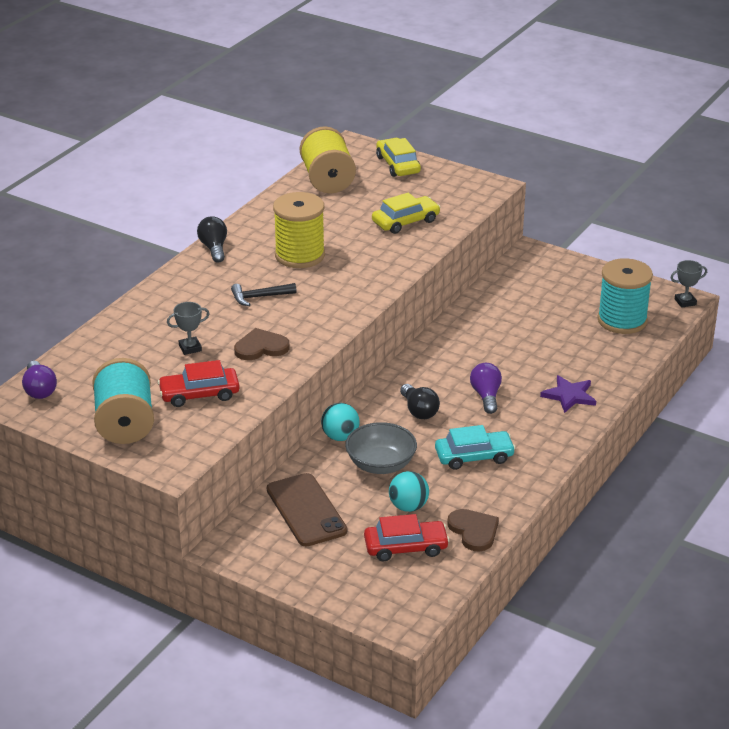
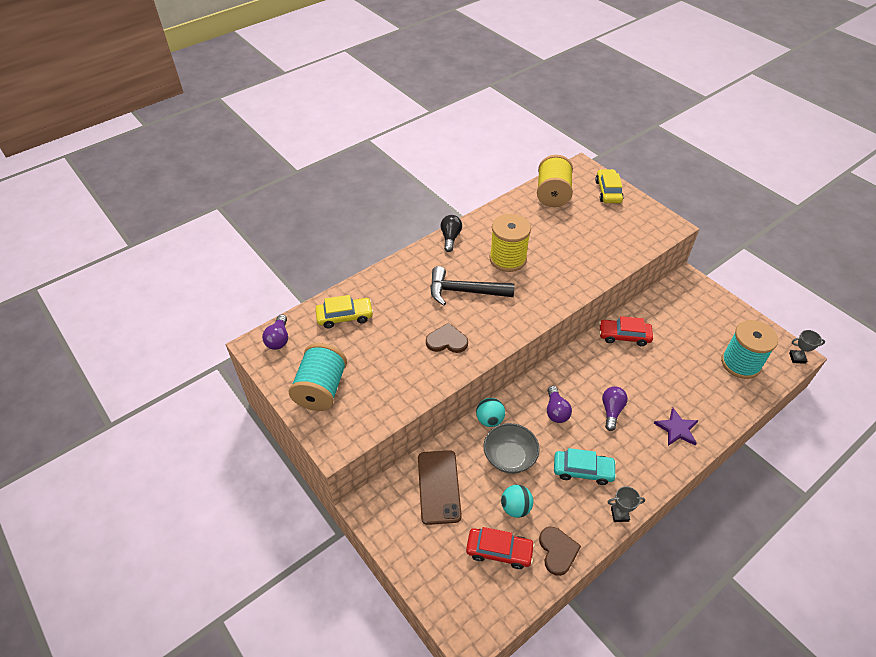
camera: 20 degrees right, 15 degrees up
red car [158,360,240,407] -> red car moved to [599,316,653,346]
grey trophy [167,302,209,355] -> grey trophy moved to [607,486,645,522]
black hammer [231,283,297,306] -> black hammer [430,266,515,306], size x1.78
yellow car [372,193,440,234] -> yellow car moved to [315,295,373,328]
black light bulb [400,384,440,419] -> purple light bulb [547,386,572,423]

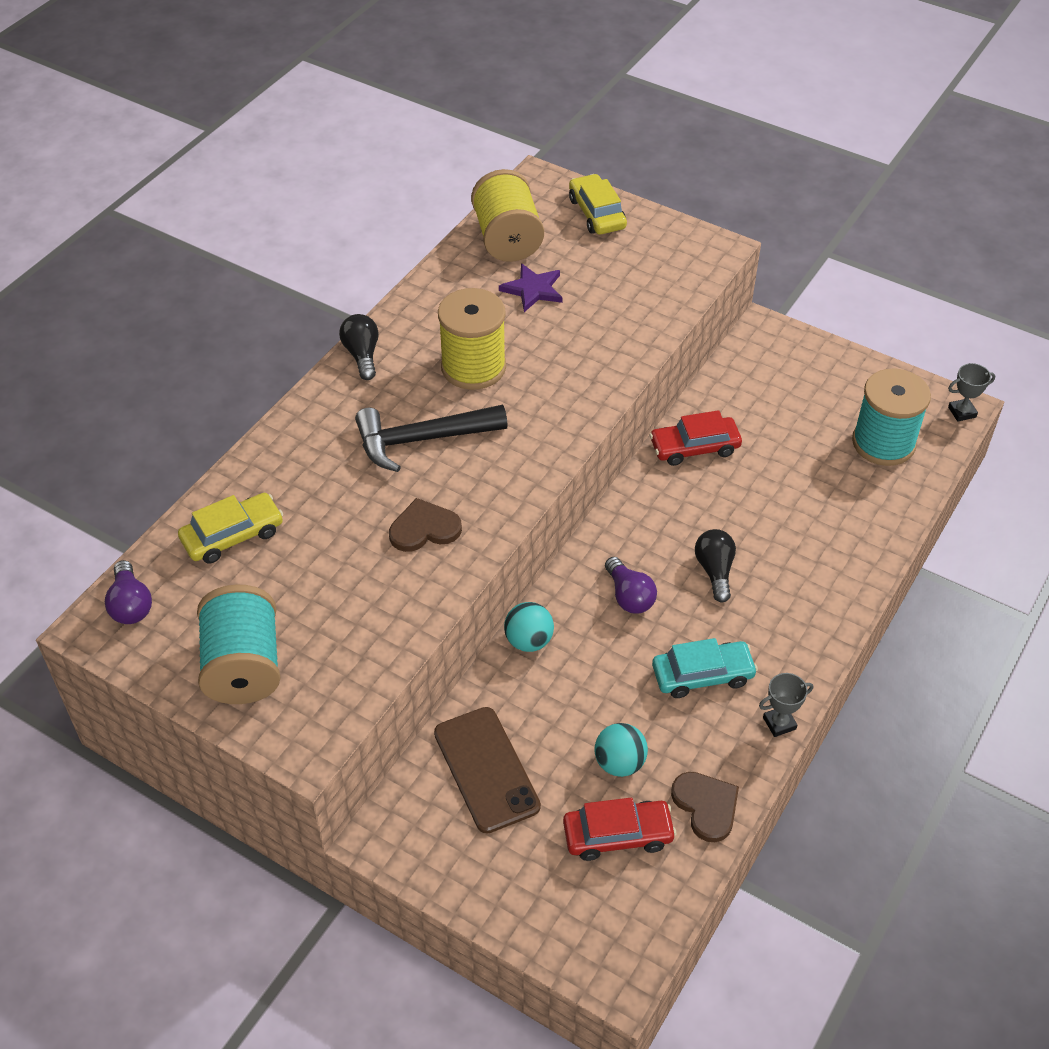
camera: 20 degrees left, 0 degrees up
grey bowl [484,423,540,474] -> none
purple light bulb [602,386,628,431] -> black light bulb [695,529,736,602]
purple star [654,408,698,446] -> purple star moved to [499,263,563,312]

